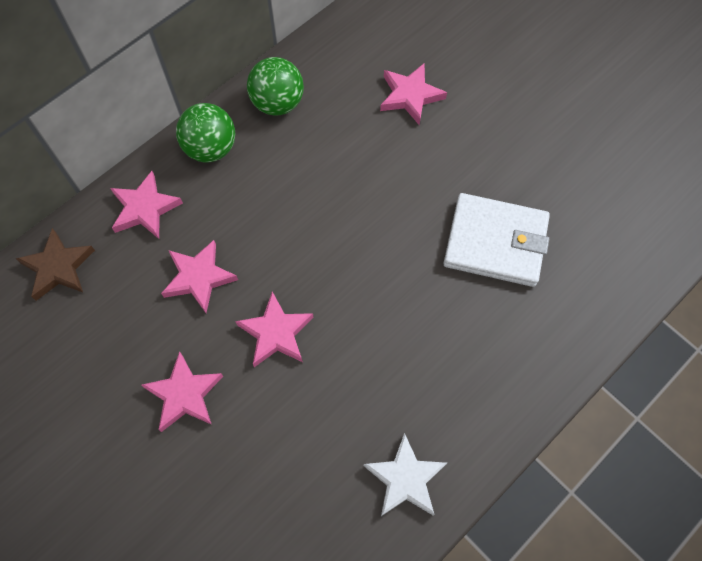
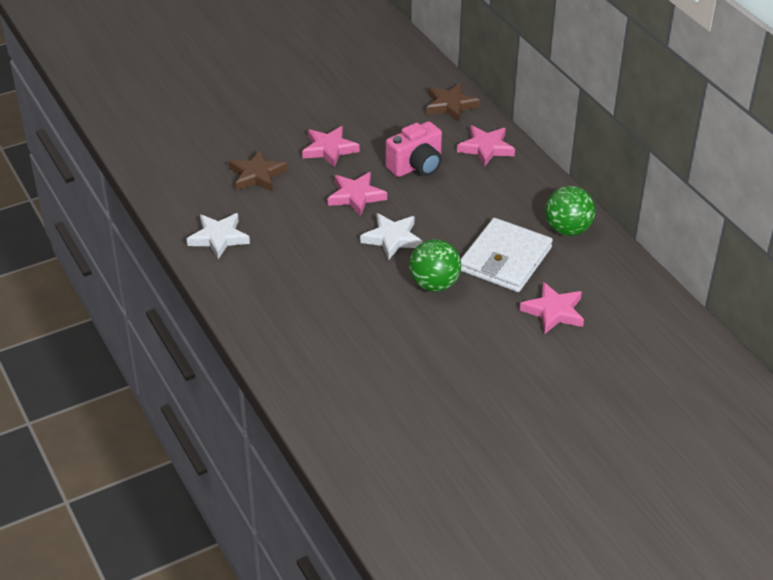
camera: 105 degrees right, 25 degrees down
pink star [161,240,238,313] -> pink camera [386,121,442,177]
green ball [176,103,236,162] -> green ball moved to [409,239,461,292]
white wallet [443,193,550,287] -> white wallet moved to [461,218,553,292]
none -> brown star [229,150,288,192]
none -> white star [360,213,422,260]

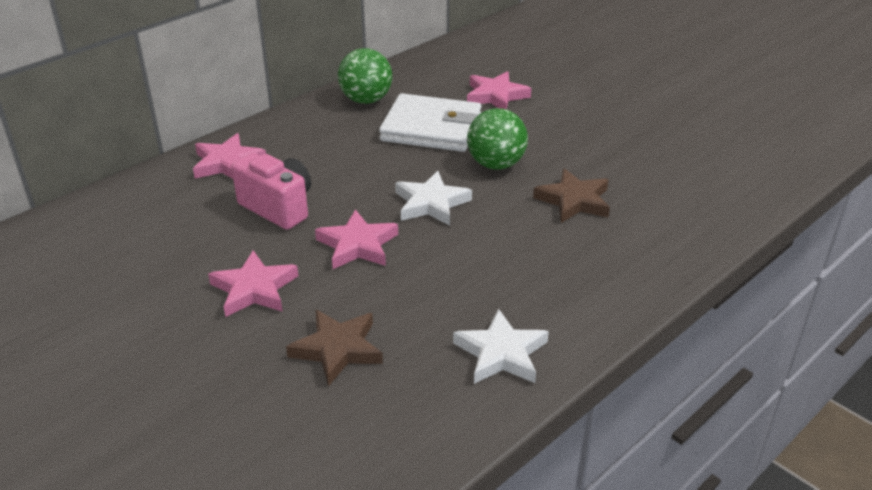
camera: 105 degrees left, 5 degrees down
brown star [426,83,480,122] -> brown star moved to [533,168,610,223]

